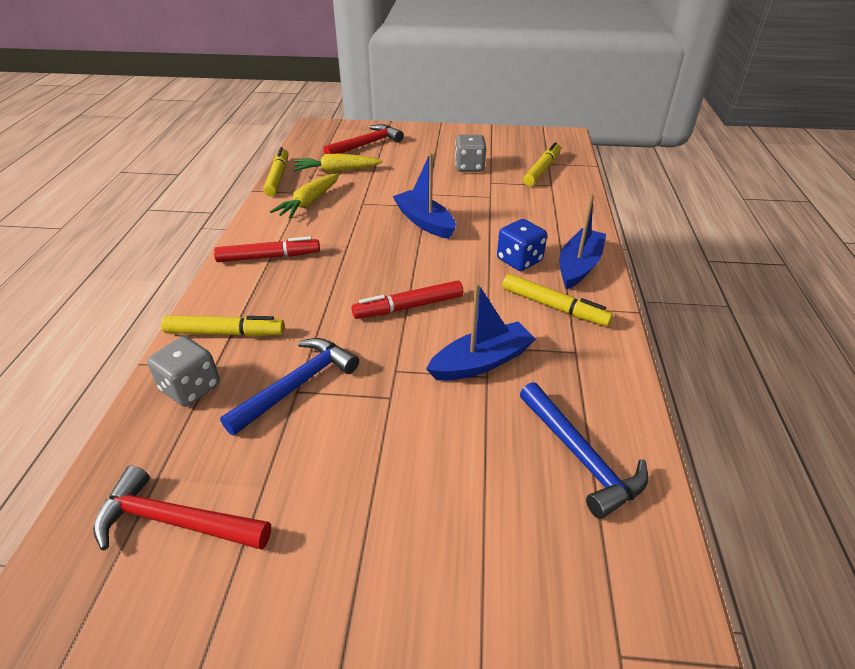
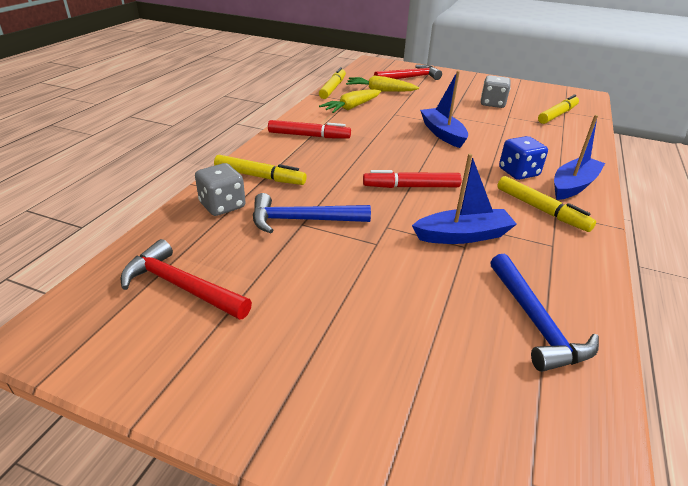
camera: 15 degrees right, 5 degrees down
blue hammer [220,338,359,436] -> blue hammer turned 150 degrees counterclockwise [253,193,371,233]

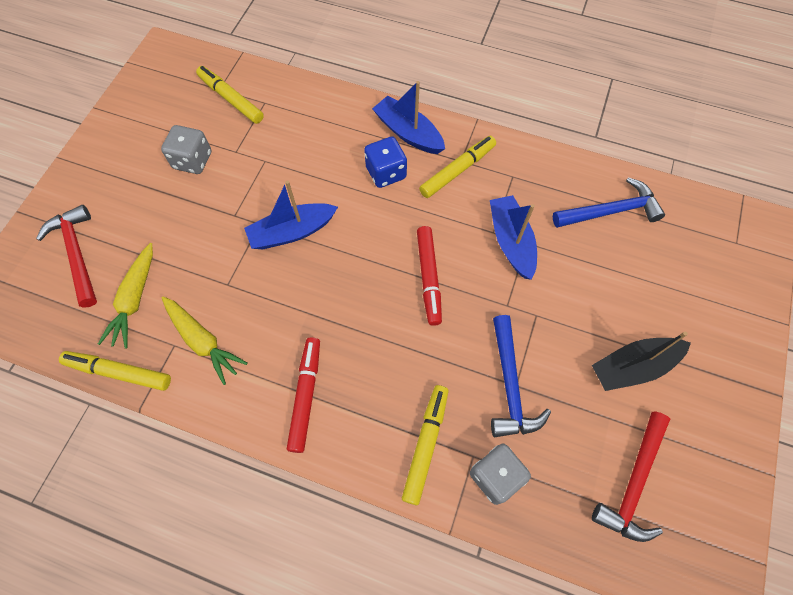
camera: 90 degrees left, 30 degrees up
none -> black boat [592,332,691,391]

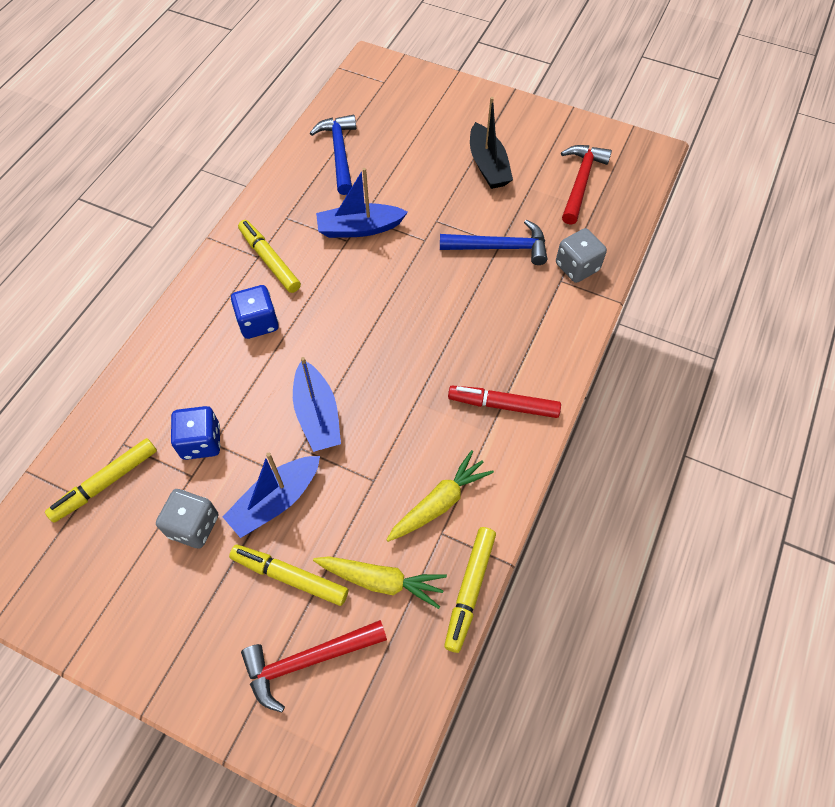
camera: 85 degrees left, 5 degrees down
blue boat [372,81,445,154] -> blue boat moved to [223,453,320,538]
yellow marker [402,385,449,505] -> yellow marker moved to [229,544,348,606]
red marker [417,226,442,326] -> none
red hammer [592,411,670,542] -> red hammer turned 105 degrees counterclockwise [561,145,612,225]
none -> blue dice [171,406,220,460]

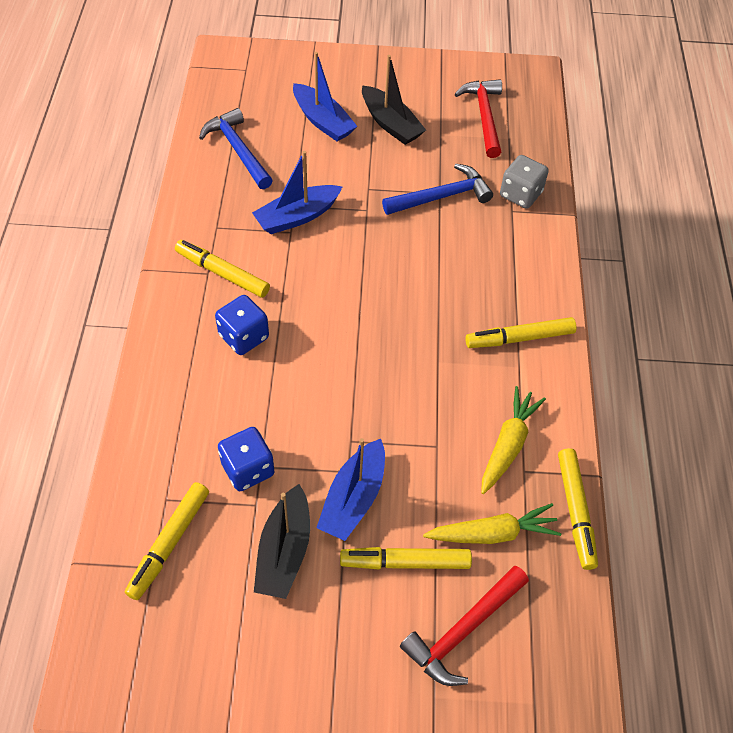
camera: 25 degrees left, 5 degrees down
grey dice [156,489,218,549] -> black boat [254,484,310,599]
blue boat [293,357,341,452] -> blue boat moved to [293,52,358,141]
red marker [448,385,561,418] -> yellow marker [465,317,576,348]

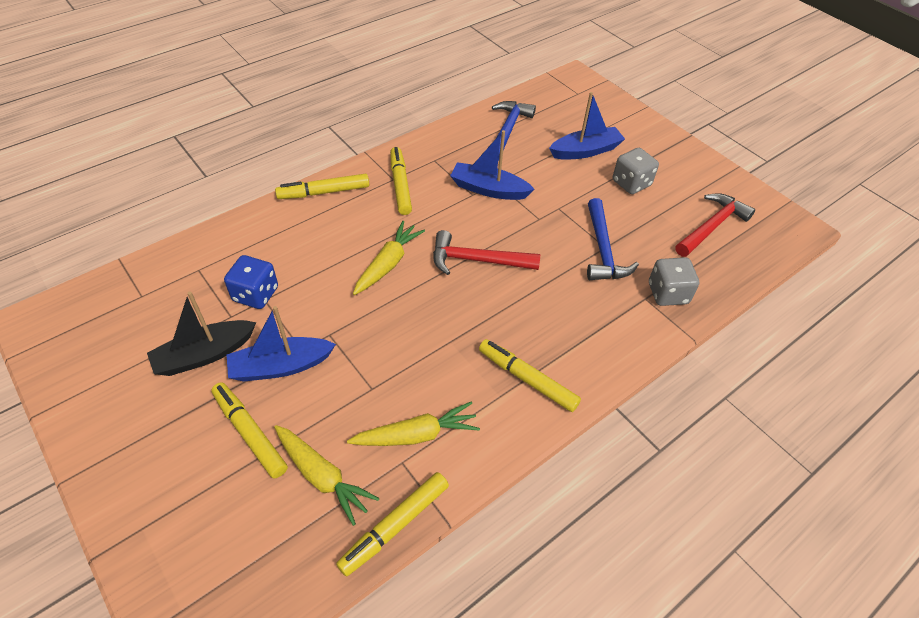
camera: 50 degrees right, 5 degrees down
yellow marker [125,482,209,600] -> yellow marker moved to [275,173,369,199]
blue dice [215,295,269,355] -> none
blue boat [293,52,358,141] -> blue boat turned 120 degrees counterclockwise [549,92,625,160]
black boat [362,55,426,145] -> grey dice [613,148,659,194]
blue hammer [382,164,493,215] -> blue hammer turned 60 degrees clockwise [587,198,639,280]
red hammer [400,566,529,686] -> red hammer moved to [433,230,540,275]
none -> yellow carrot [353,221,425,295]

